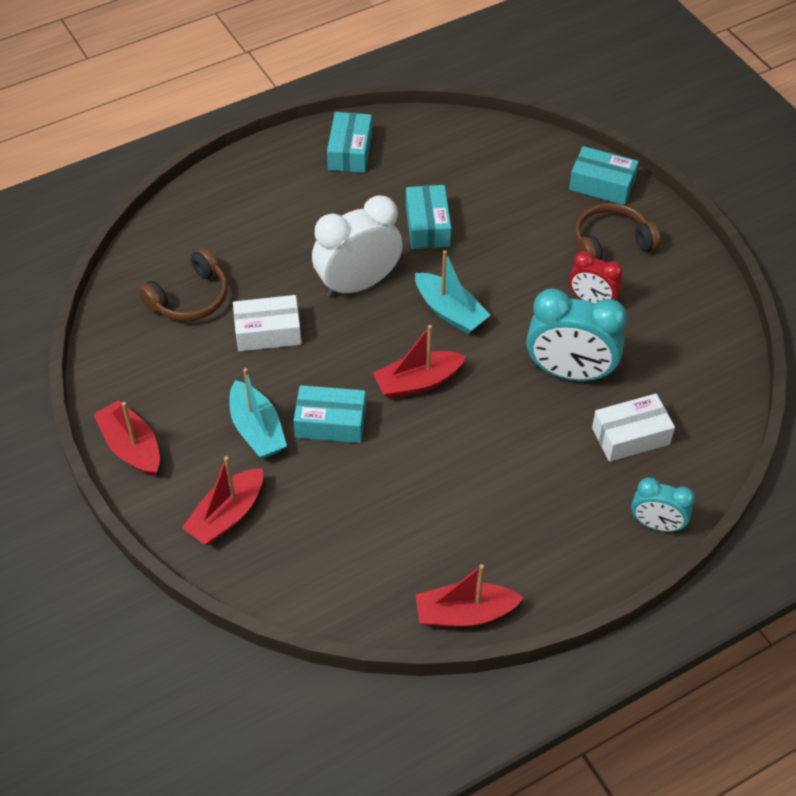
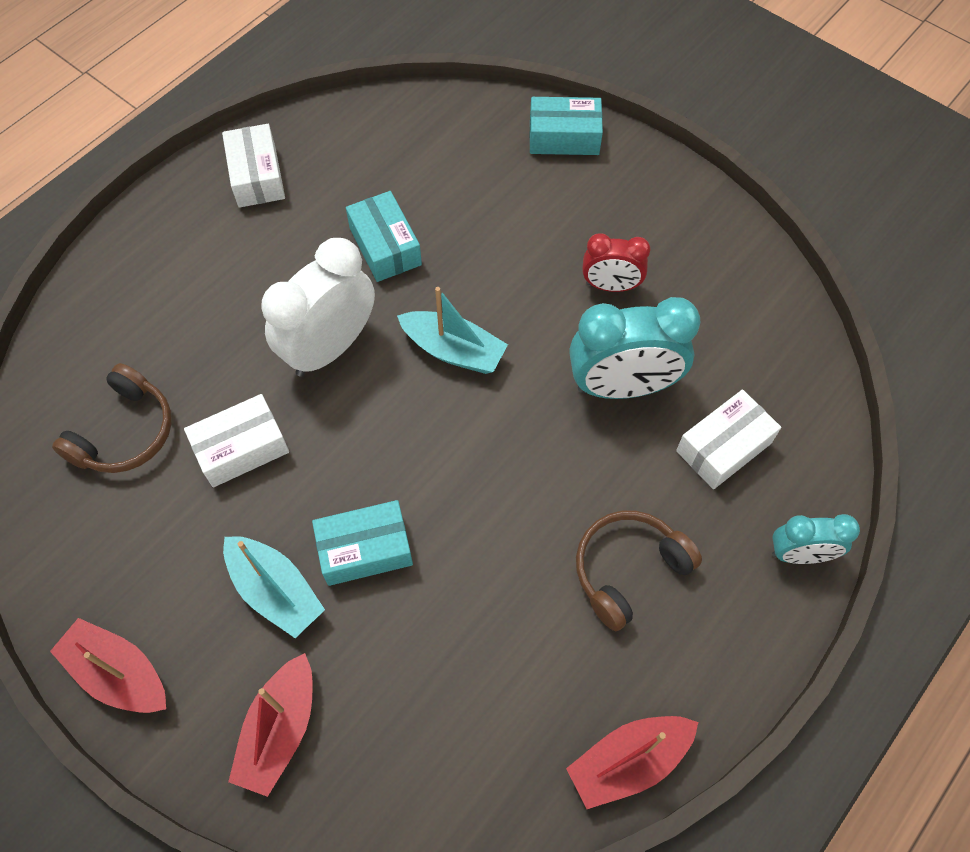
camera: 20 degrees left, 10 degrees up
turquoise box [327,112,372,173] -> white box [222,124,285,208]
red boat [373,325,466,399] -> none
brown headphones [575,203,660,260] -> brown headphones moved to [576,511,702,631]

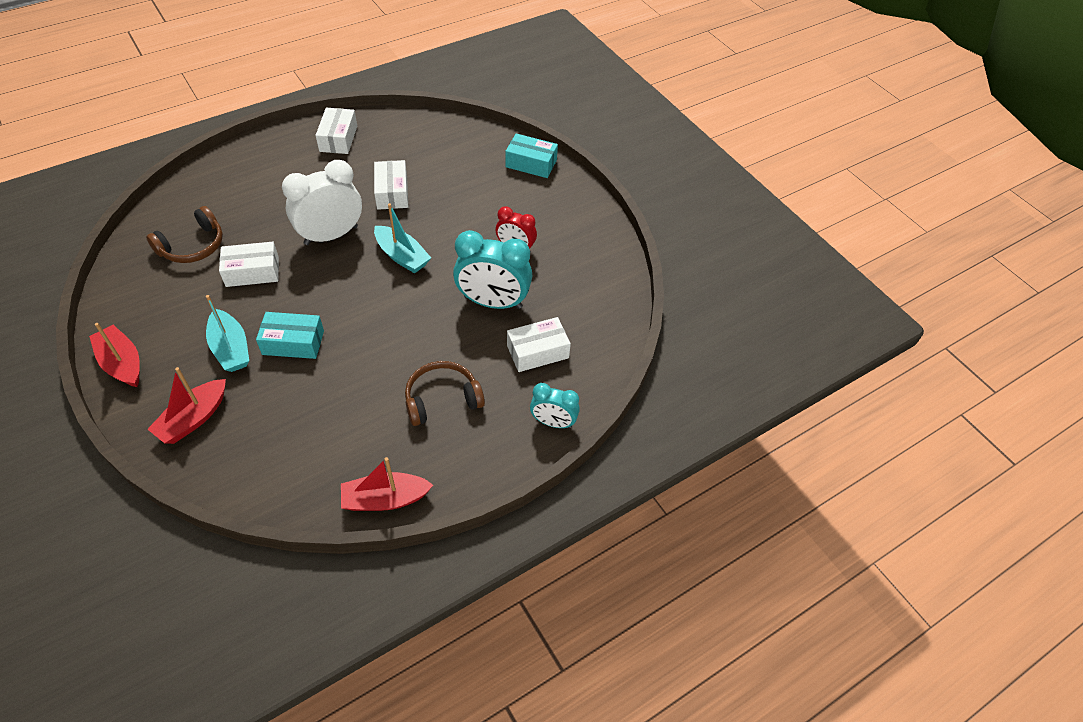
camera: 15 degrees right, 10 degrees down
turquoise box [346,191,422,282] -> white box [374,160,408,210]

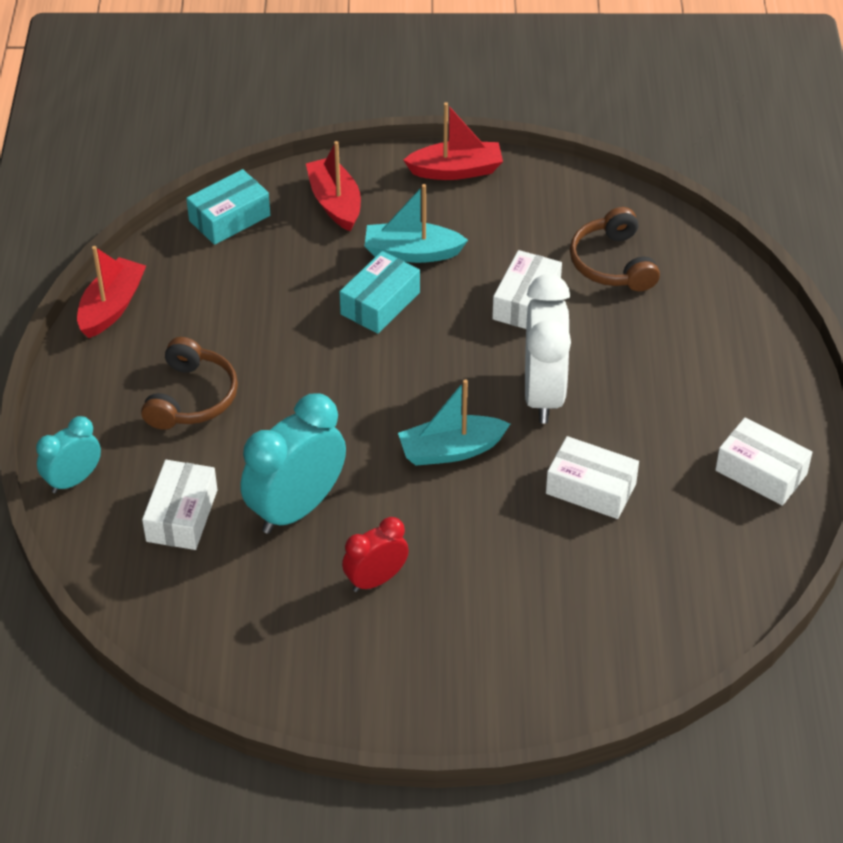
camera: 125 degrees right, 5 degrees down
turquoise box [505,133,558,178] -> turquoise box moved to [186,169,270,245]

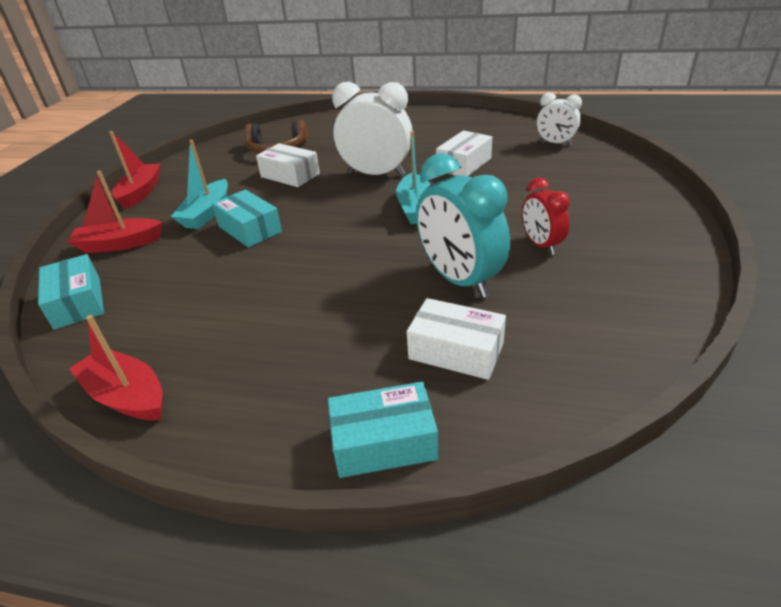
camera: 75 degrees left, 10 degrees down
turquoise clock [36,416,101,493] -> turquoise box [328,382,438,478]
brown headphones [141,337,238,430] -> none
white box [715,417,812,506] -> none
none -> white clock [536,93,582,145]

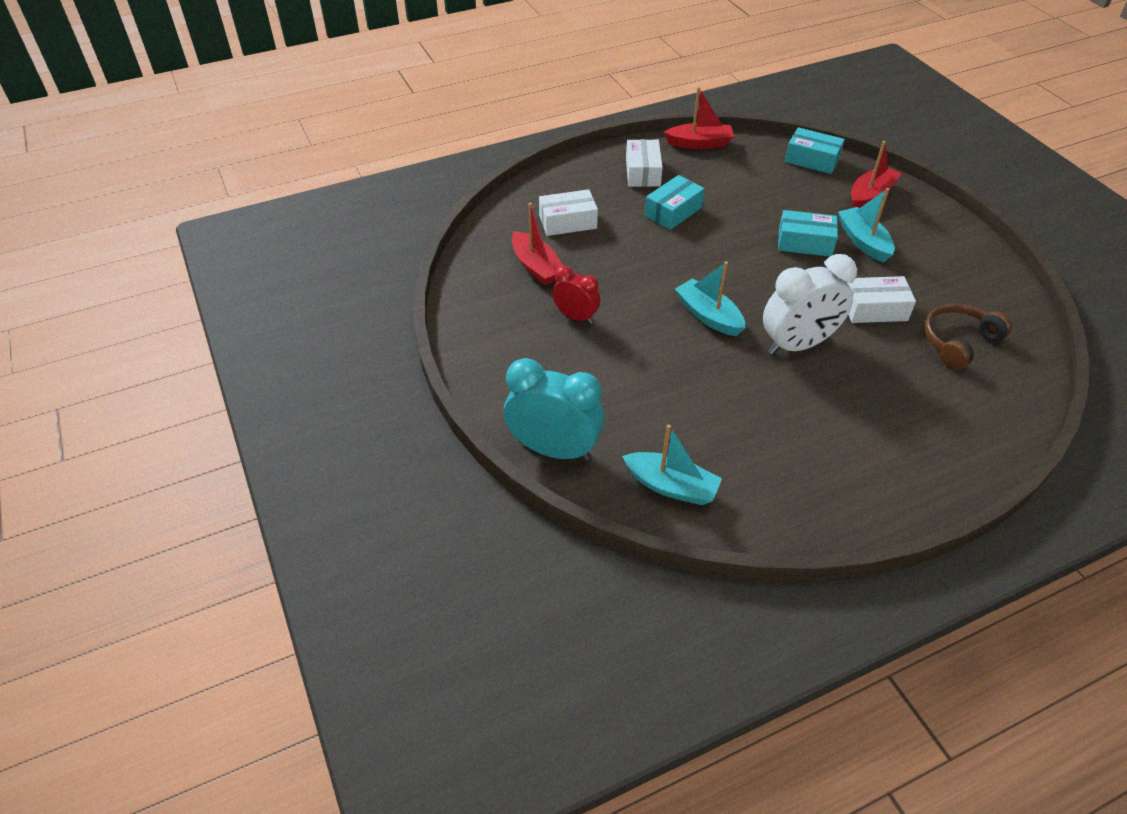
camera: 140 degrees right, 10 degrees up
red boat [109,131,160,209] -> red boat moved to [512,203,563,285]
turquoise box [328,382,438,478] -> turquoise box moved to [645,175,705,230]
turquoise clock [416,153,510,298] -> turquoise clock moved to [504,358,604,461]
white box [436,131,492,176] -> white box moved to [626,139,663,187]
white clock [536,93,582,145] -> turquoise boat [622,424,722,505]

